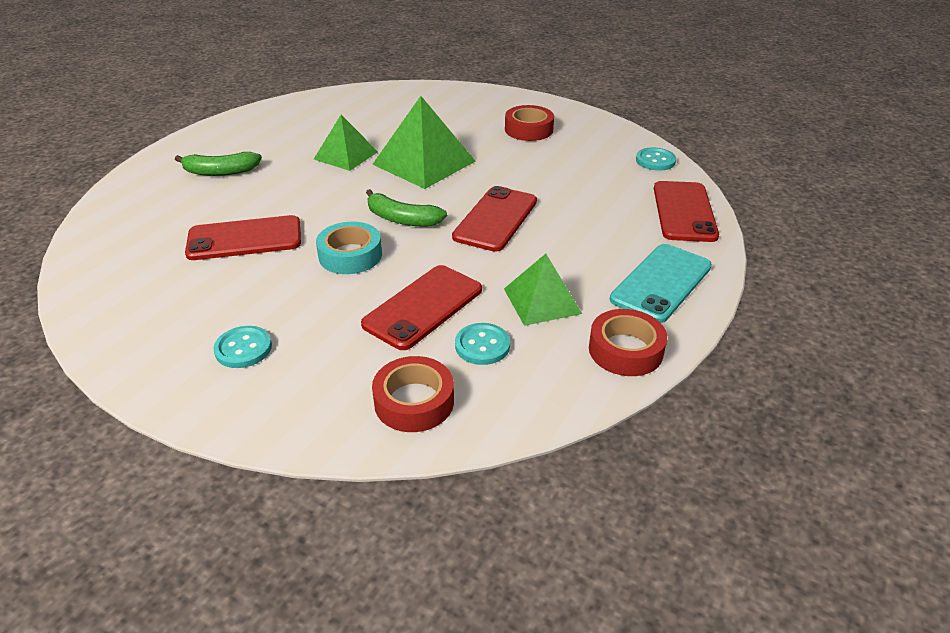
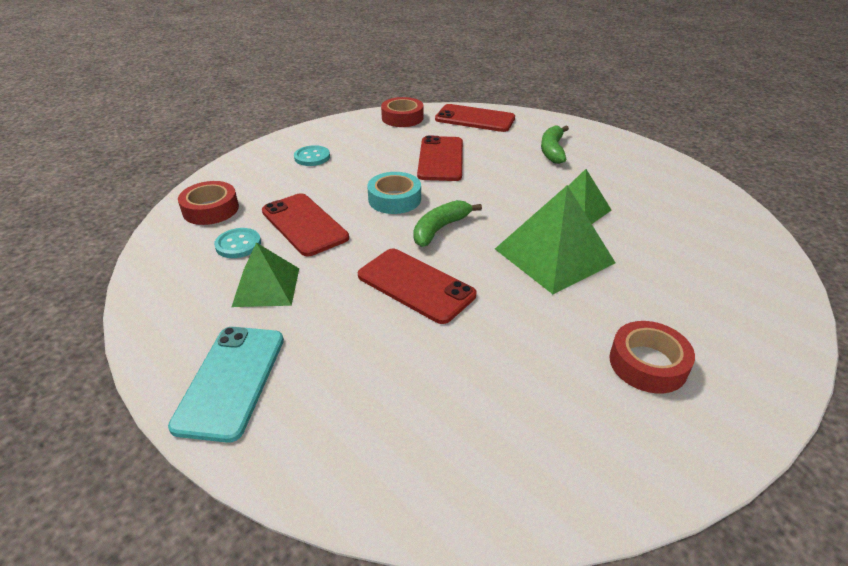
camera: 105 degrees right, 0 degrees up
red tape [589,309,667,376] -> red tape moved to [381,97,424,127]
turquoise phone [610,244,712,323] -> turquoise phone turned 45 degrees clockwise [168,327,284,443]
turquoise button [636,148,676,171] -> none
red phone [654,181,719,242] -> red phone moved to [435,104,515,132]

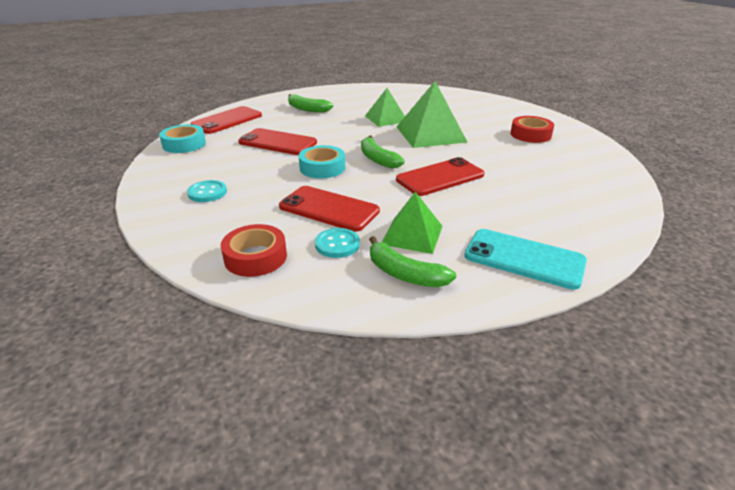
camera: 70 degrees left, 5 degrees down
red phone [262,193,349,256] -> red phone turned 45 degrees clockwise [279,186,380,232]
red tape [381,97,424,127] -> turquoise tape [159,124,206,153]
none -> green banana [369,236,456,287]

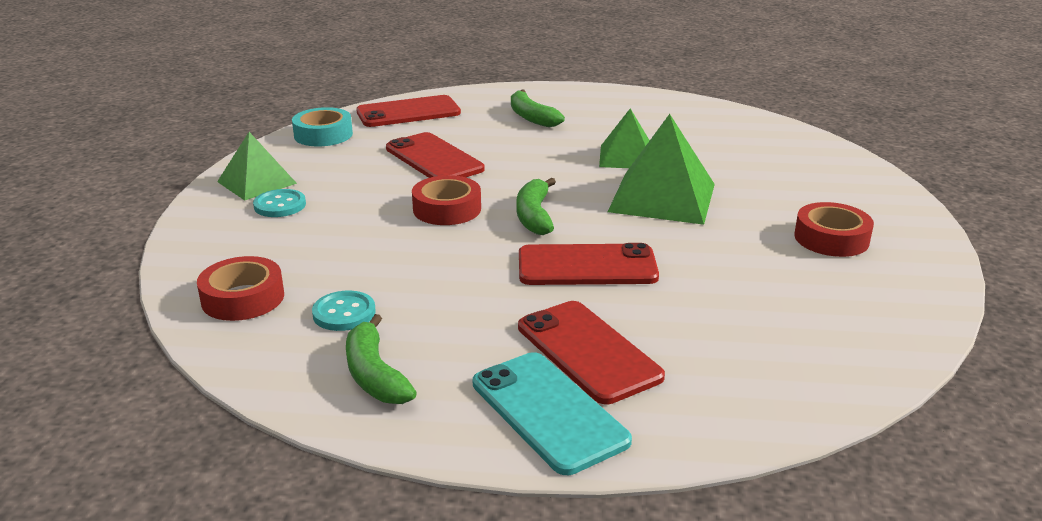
camera: 30 degrees right, 5 degrees down
red phone [279,186,380,232] -> red phone moved to [518,301,665,404]
turquoise tape [299,145,345,178] -> red tape [412,175,481,225]
green pyramid [382,192,442,254] -> green pyramid moved to [217,132,297,200]

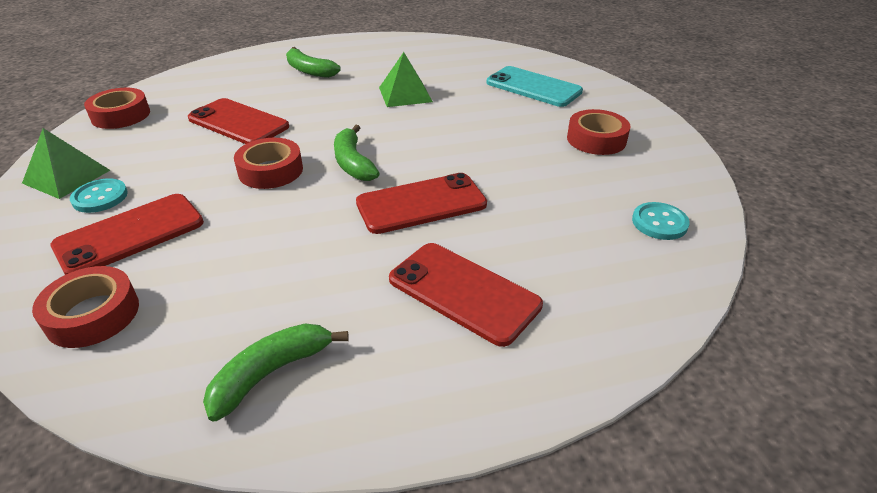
camera: 20 degrees left, 10 degrees up
turquoise tape [292,107,353,146] -> red tape [84,88,150,129]
turquoise button [312,291,376,331] -> turquoise button moved to [632,202,690,240]
green banana [346,314,417,404] -> green banana turned 90 degrees clockwise [203,324,349,421]
red phone [356,95,461,127] -> red phone moved to [51,194,204,275]
turquoise phone [473,352,632,475] -> turquoise phone moved to [487,66,583,107]
green pyramid [608,114,715,225] -> none

